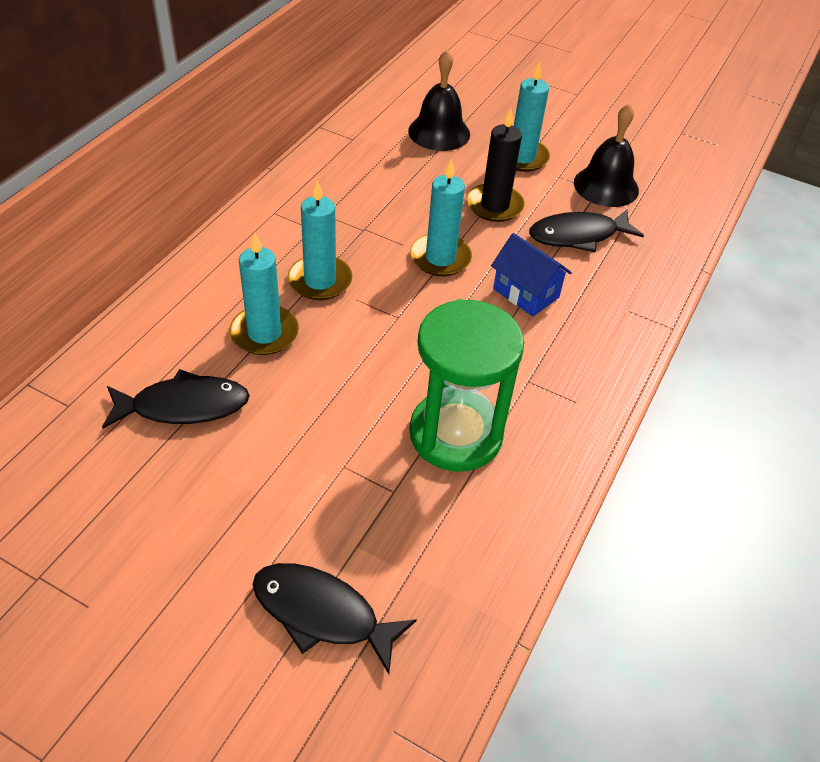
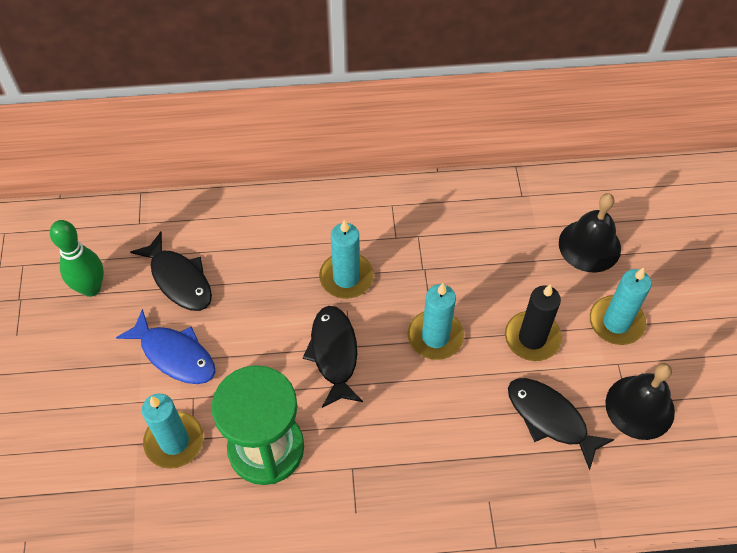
camera: 60 degrees right, 10 degrees up
turquoise candle [230,232,299,355] -> turquoise candle moved to [142,394,204,469]
black fish [252,563,417,674] -> black fish moved to [303,306,363,408]
blue house [491,233,572,316] -> none
none -> green bowling pin [50,220,104,297]
none -> blue fish [116,309,215,384]

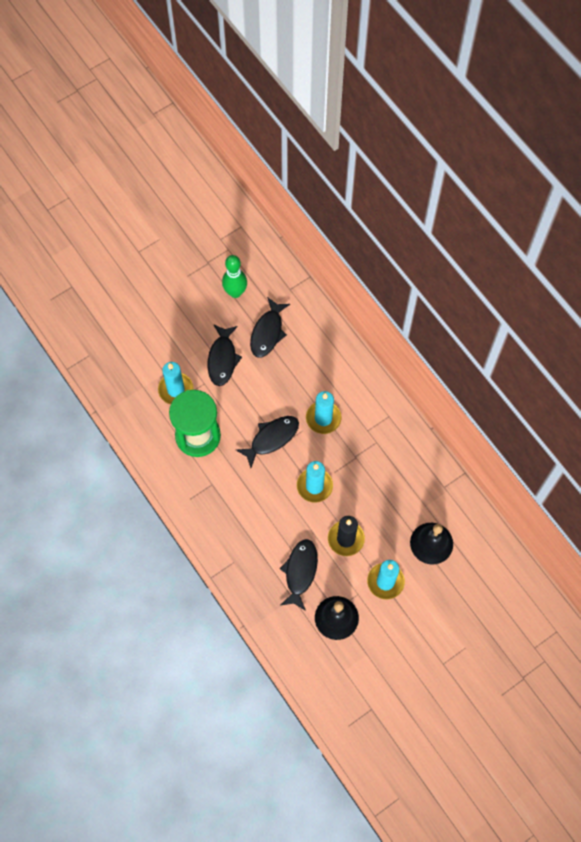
camera: 60 degrees right, 10 degrees up
blue fish [116,309,215,384] -> black fish [207,324,242,386]

